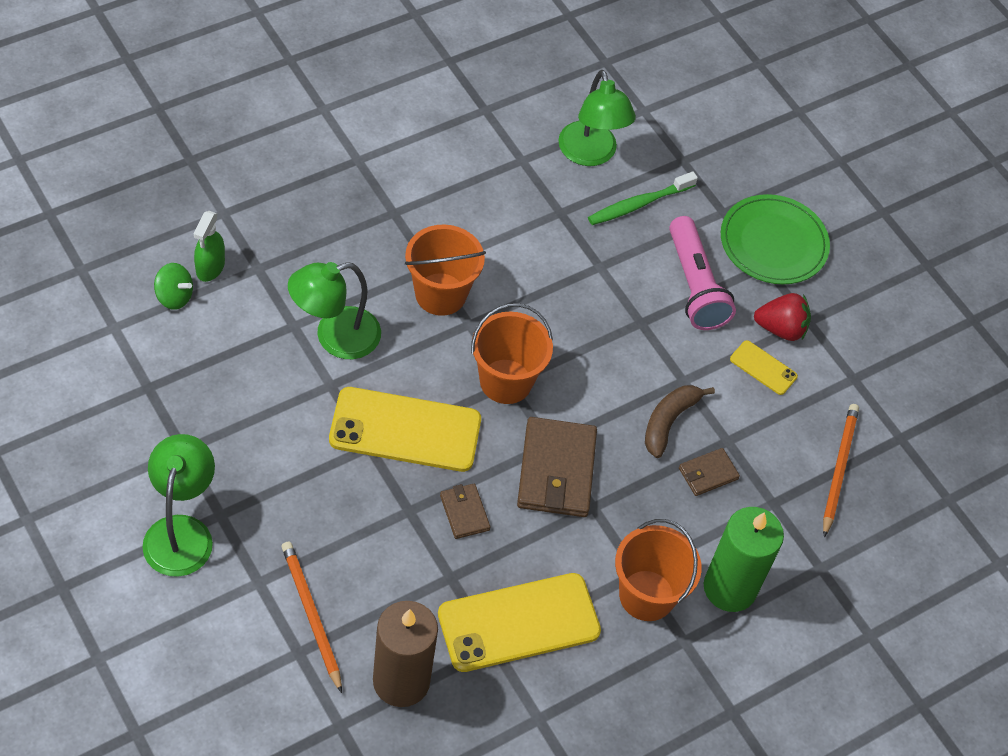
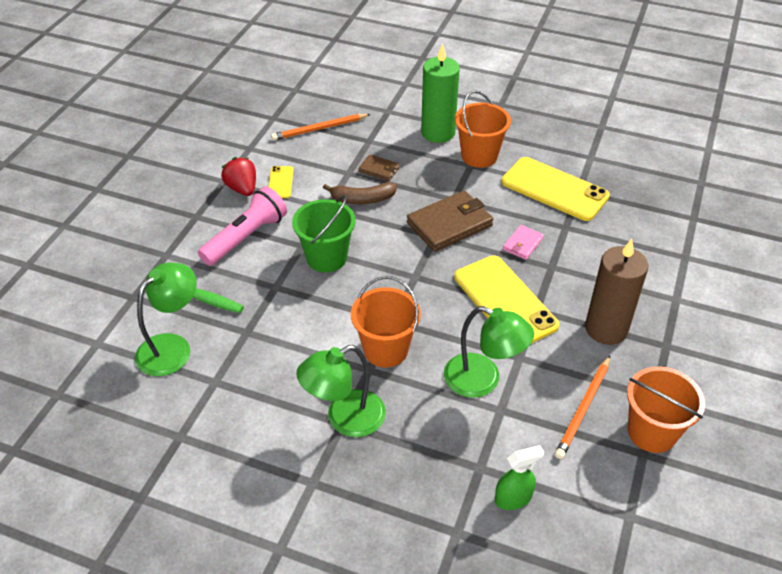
camera: 120 degrees left, 10 degrees down
green lamp [142,434,215,577] -> green lamp moved to [296,345,386,437]
green spinning top [154,263,193,310] -> none
orange pencil [281,541,342,693] -> orange pencil moved to [555,356,610,459]
brown candle [373,601,438,707] -> brown candle moved to [585,239,648,345]
brown wallet [440,484,491,539] -> pink wallet [503,225,544,260]
orange bucket [471,303,553,404] -> orange bucket moved to [627,367,705,453]
green plate [721,194,830,284] -> none
none -> green bucket [292,195,356,272]

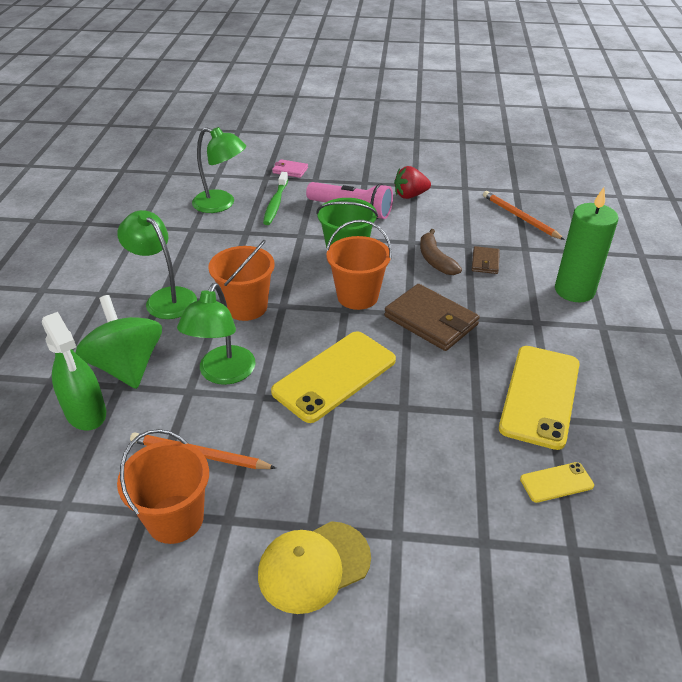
camera: 75 degrees right, 5 degrees down
red strawberry [221,157,256,196] -> red strawberry turned 150 degrees counterclockwise [394,166,431,199]
yellow phone [268,166,294,198] -> yellow phone moved to [520,462,594,503]
orange bucket [455,90,511,168] -> orange bucket moved to [326,220,392,310]
green spray bottle [495,445,544,510] -> green spray bottle [42,312,106,431], size x1.55
pink wallet [503,225,544,260] -> pink wallet moved to [272,159,308,178]
brown candle [585,239,648,345] -> none
none -> green spinning top [76,295,162,389]
none -> yellow cap [258,521,371,614]

